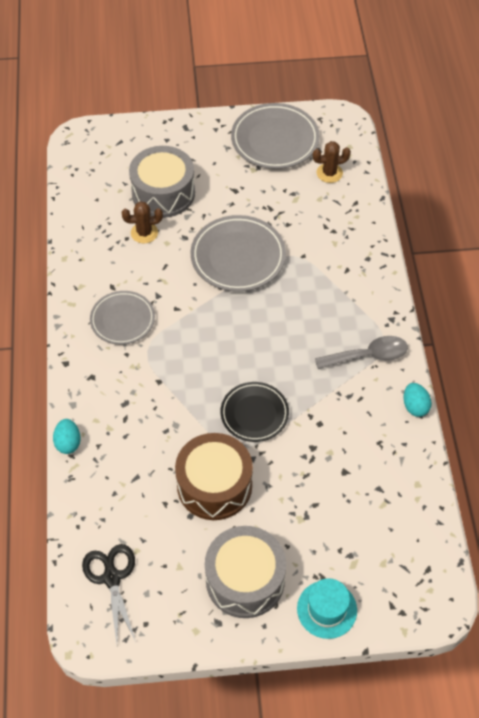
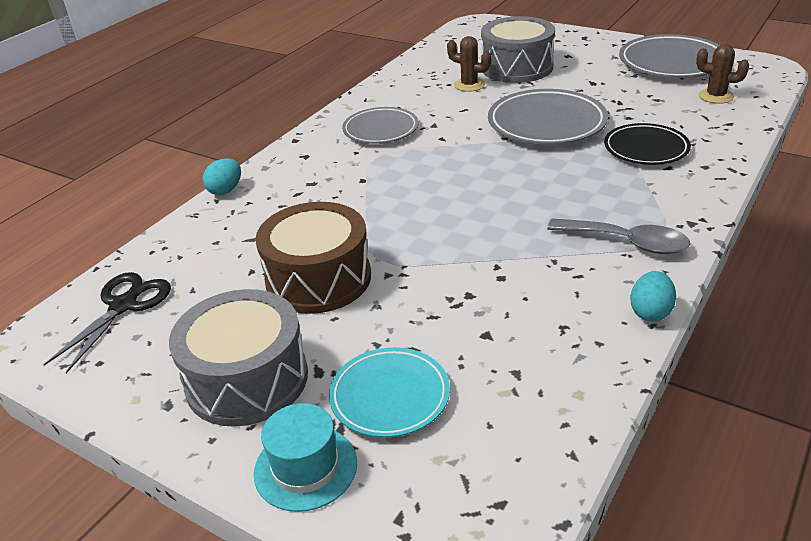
camera: 40 degrees right, 20 degrees down
black plate [221,382,289,442] -> black plate moved to [604,123,691,165]
none -> turquoise plate [329,347,450,438]

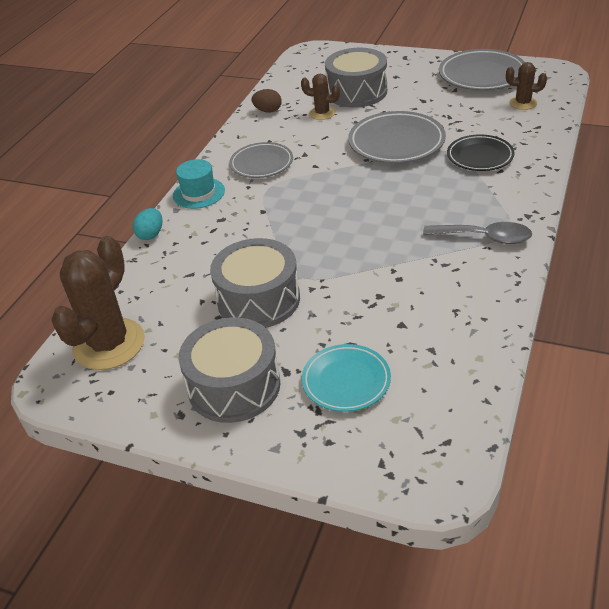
camera: 10 degrees left, 5 degrees up
black scissors [43,272,171,373] -> brown cactus [51,236,145,370]
turquoise hat [254,403,357,512] -> turquoise hat moved to [173,159,225,209]
brown drum [255,202,371,314] -> grey drum [210,238,300,328]
turquoise egg [630,271,676,321] -> none
none -> brown egg [251,89,282,113]

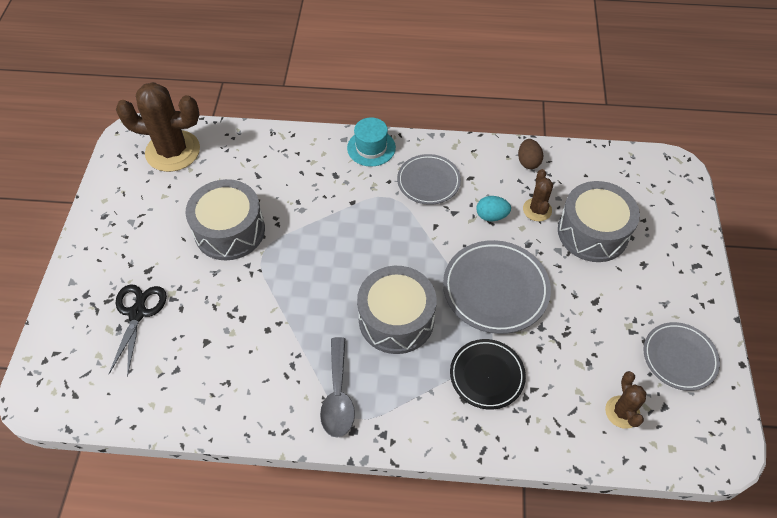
camera: 70 degrees right, 15 degrees up
turquoise egg [133,208,162,240] -> turquoise egg moved to [476,196,511,221]
grey drum [179,317,280,423] -> grey drum moved to [357,266,437,354]
turquoise plate [302,344,391,412] -> black scissors [108,284,167,377]
grey plate [439,49,525,91] -> grey plate [643,322,720,391], size x0.66

